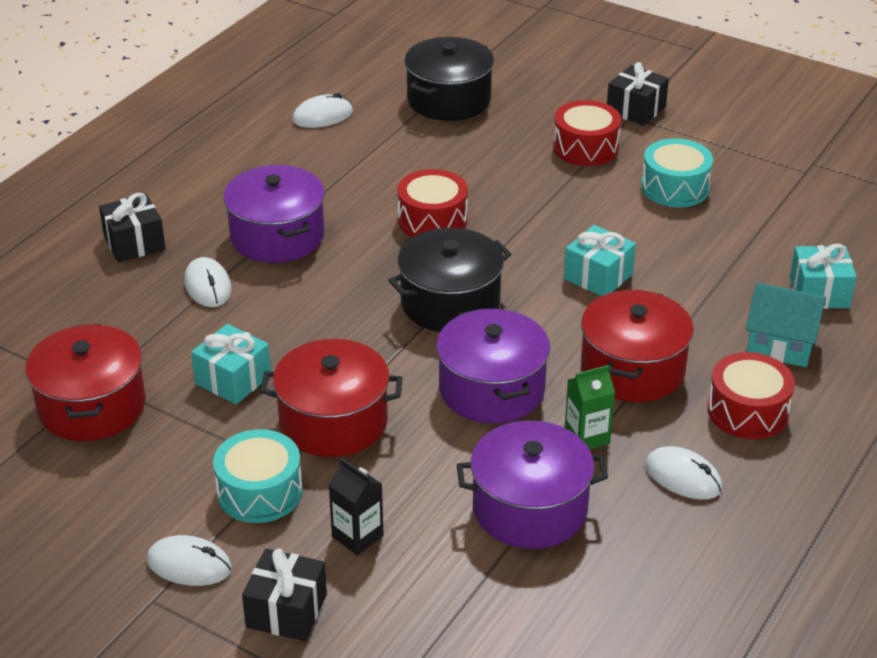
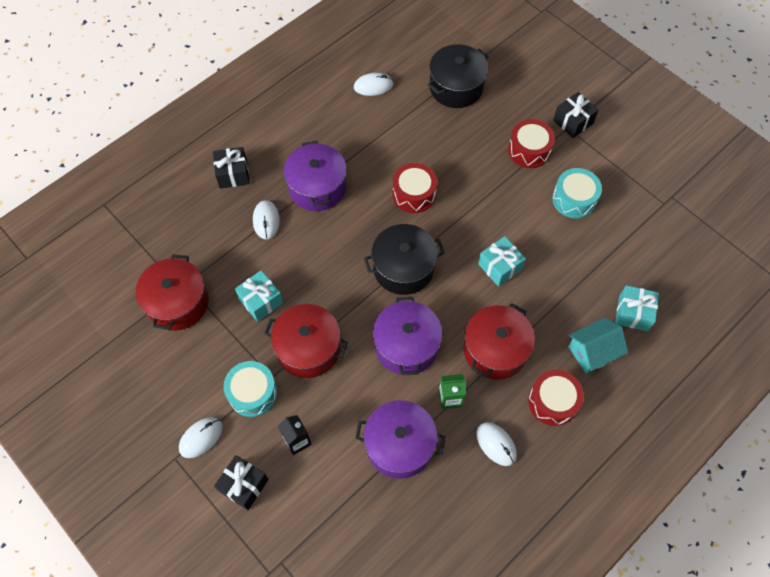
camera: 15 degrees right, 25 degrees up
white mouse [147,535,232,586] -> white mouse turned 75 degrees counterclockwise [179,417,223,458]
turquoise house [746,283,826,367] -> turquoise house turned 60 degrees counterclockwise [568,318,628,374]

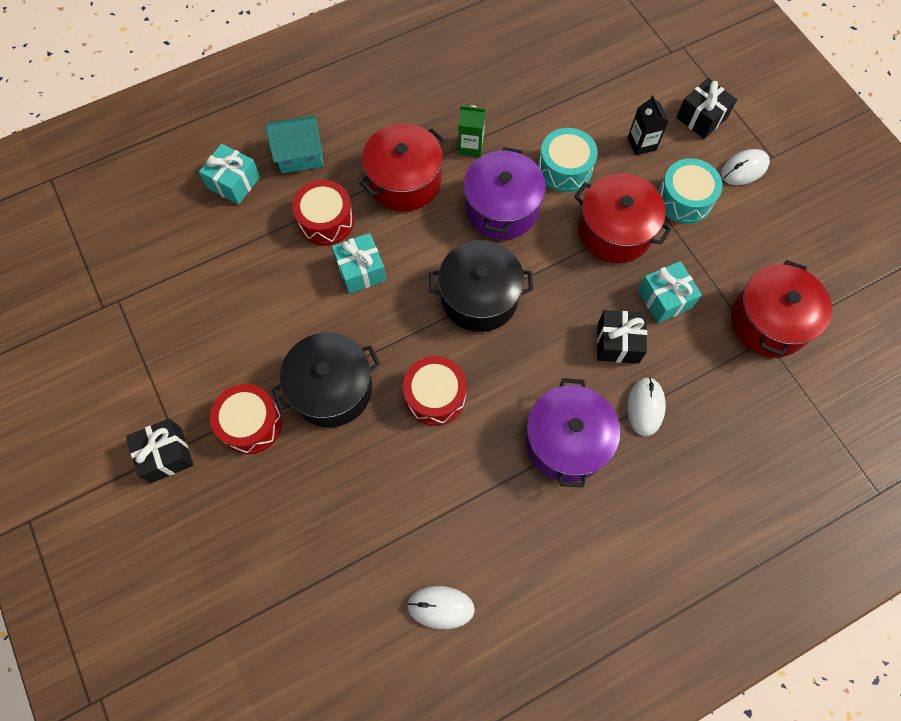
camera: 165 degrees left, 5 degrees up
black gift [213,147,250,189] -> black gift moved to [597,310,647,364]
purple pot [355,400,445,479] -> none
black pot [428,44,489,108] -> black pot moved to [272,332,380,427]
white mouse [477,422,517,466] -> none
red drum [528,370,584,426] -> red drum moved to [292,180,354,246]
turquoise drum [552,168,602,218] -> turquoise drum moved to [538,128,598,192]

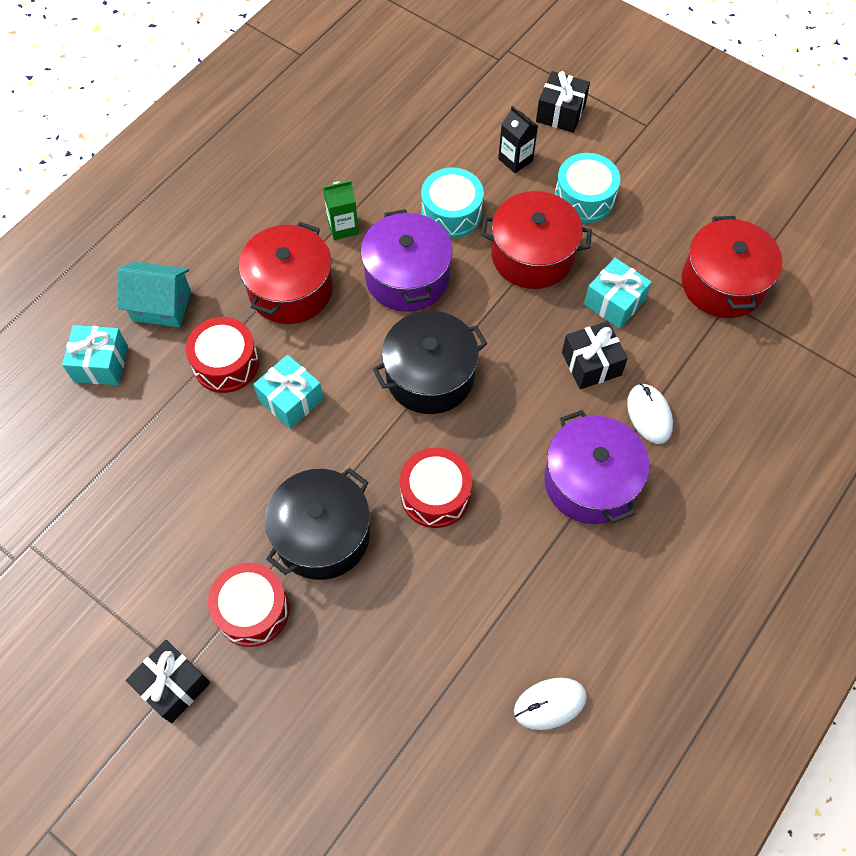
camera: 25 degrees left, 5 degrees down
turquoise house [265,115,324,173] -> turquoise house turned 45 degrees clockwise [118,261,191,327]
white mouse [721,149,770,185] -> none

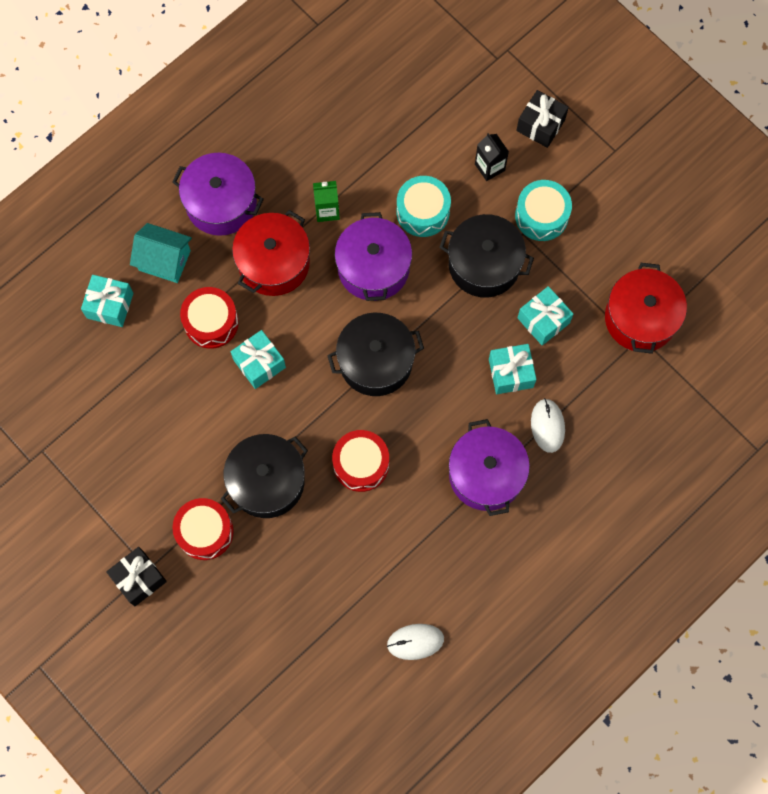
camera: 10 degrees right, 10 degrees up
red pot [481,191,592,289] -> black pot [439,214,534,298]
black gift [562,321,628,389] -> turquoise gift [489,344,537,394]
none -> purple pot [172,153,264,236]

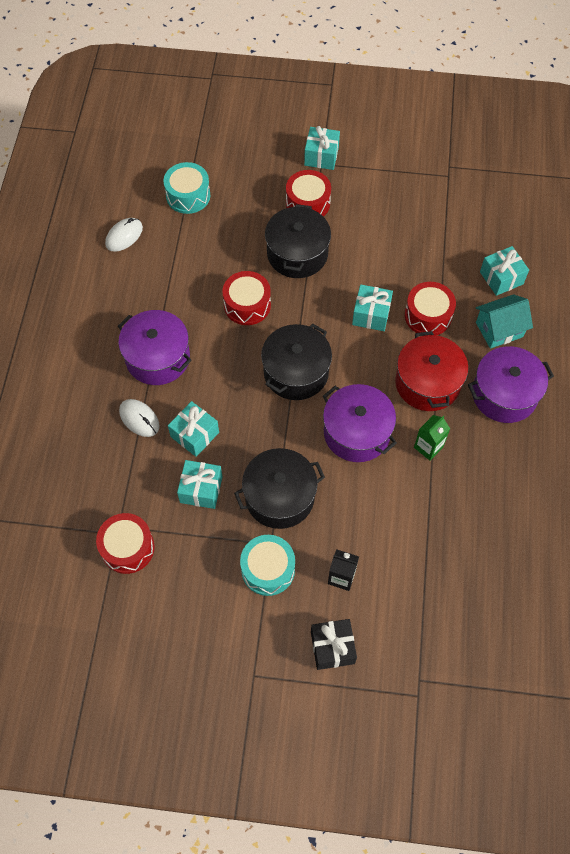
camera: 140 degrees right, 10 degrees down
black gift [106,547,167,606] -> turquoise gift [304,126,340,170]
turquoise drum [397,176,451,237] -> turquoise drum moved to [163,162,210,214]
red pot [605,263,687,354] -> red drum [96,513,155,574]

